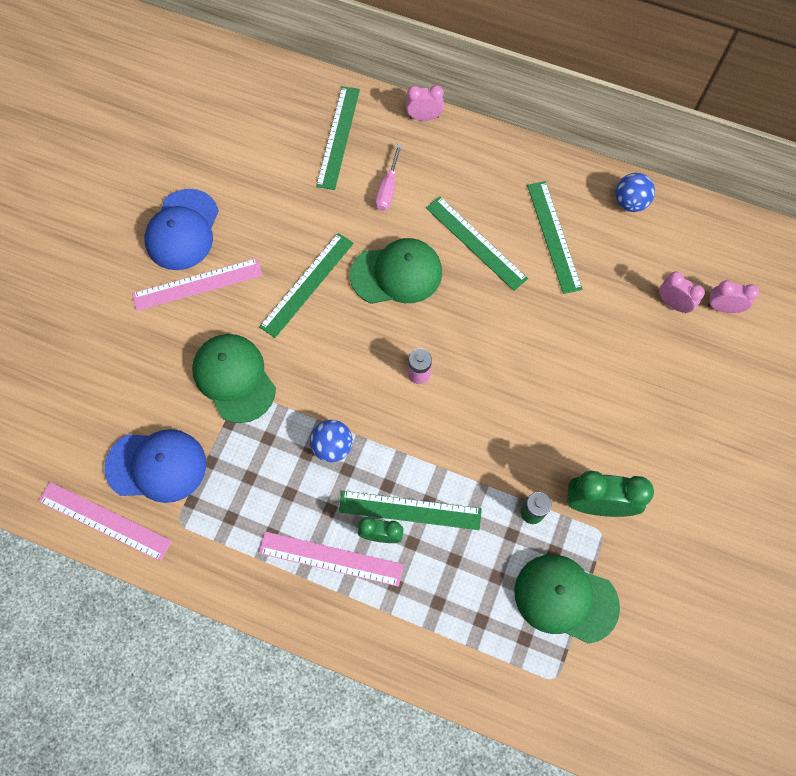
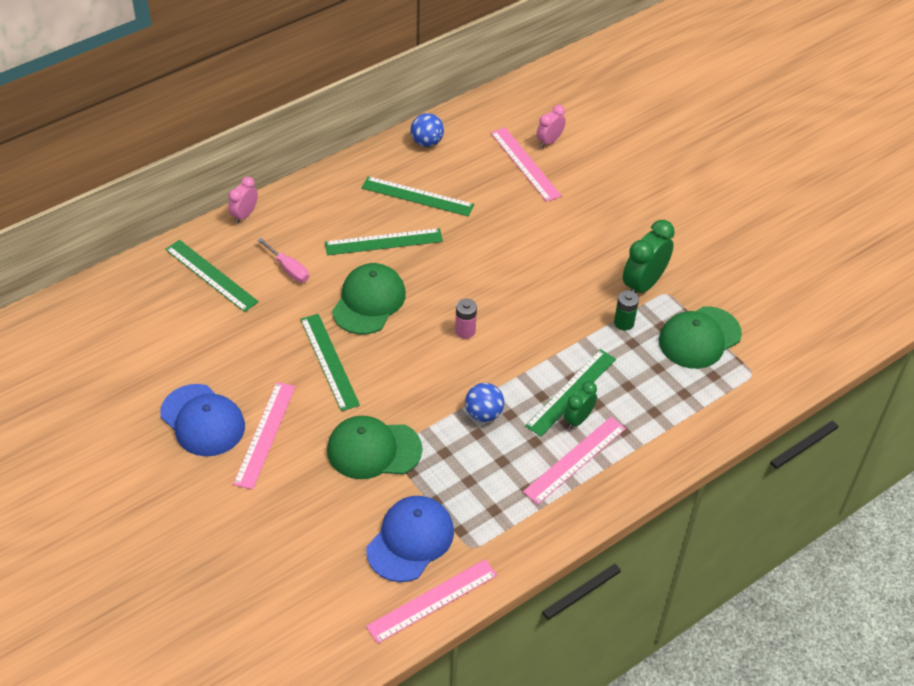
camera: 60 degrees left, 20 degrees down
pink clock [659,271,705,313] -> pink ruler [491,127,562,202]

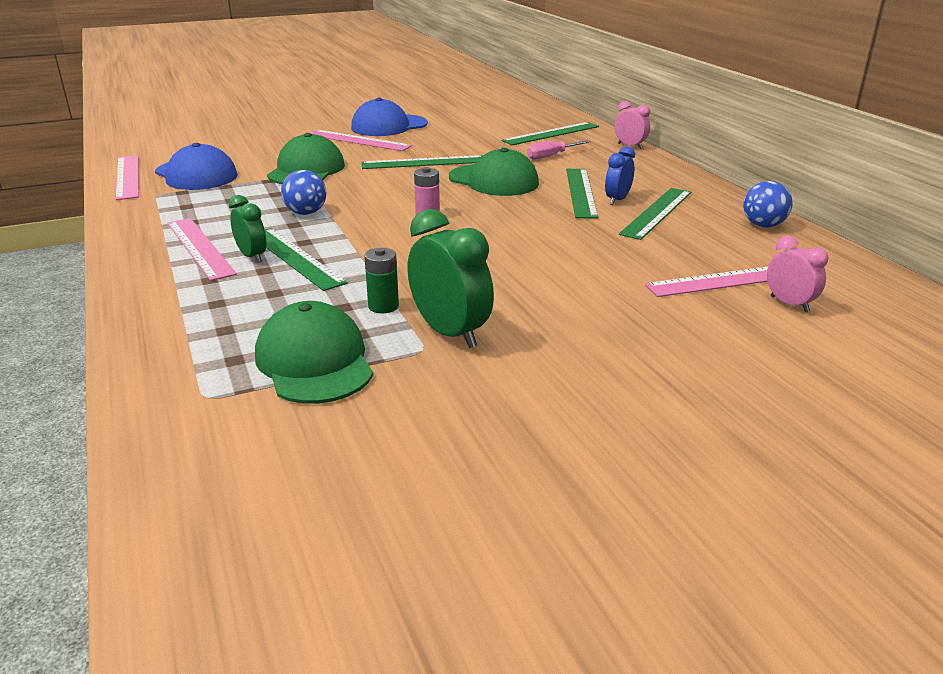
camera: 105 degrees right, 20 degrees down
none -> blue clock [605,146,635,205]

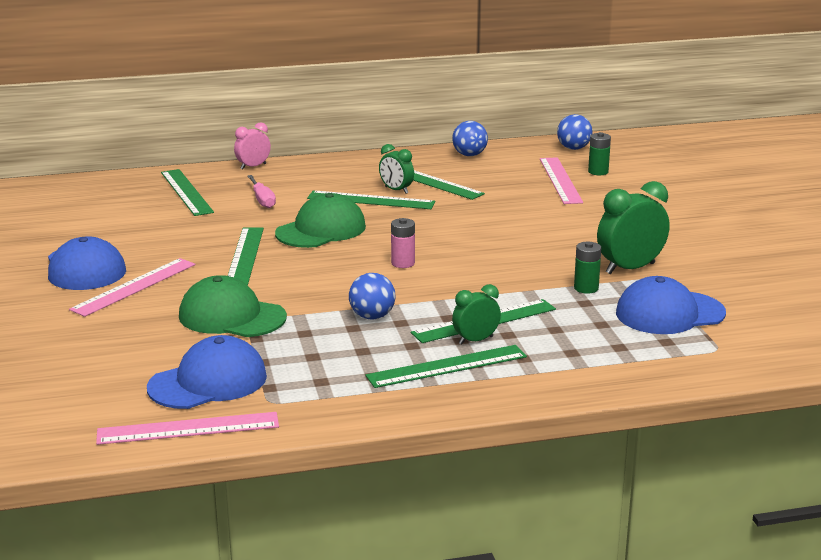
camera: 80 degrees left, 5 degrees down
pink ruler [167,218,237,281] -> green ruler [365,345,527,388]
green cap [255,301,373,404] -> blue cap [616,276,726,334]
blue clock [605,146,635,205] -> green clock [379,144,414,194]
pink clock [767,236,828,312] -> green battery [588,132,611,175]
none -> blue ball [557,114,593,150]

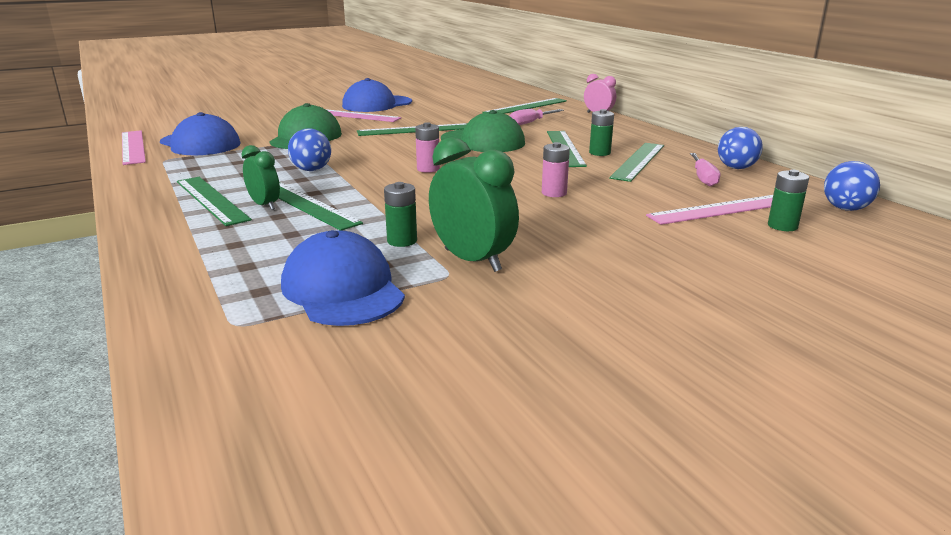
camera: 75 degrees right, 0 degrees up
green clock [379,144,414,194] -> green battery [589,109,614,156]
none -> pink battery [542,142,570,197]
none -> pink screwdriver [690,153,720,187]

